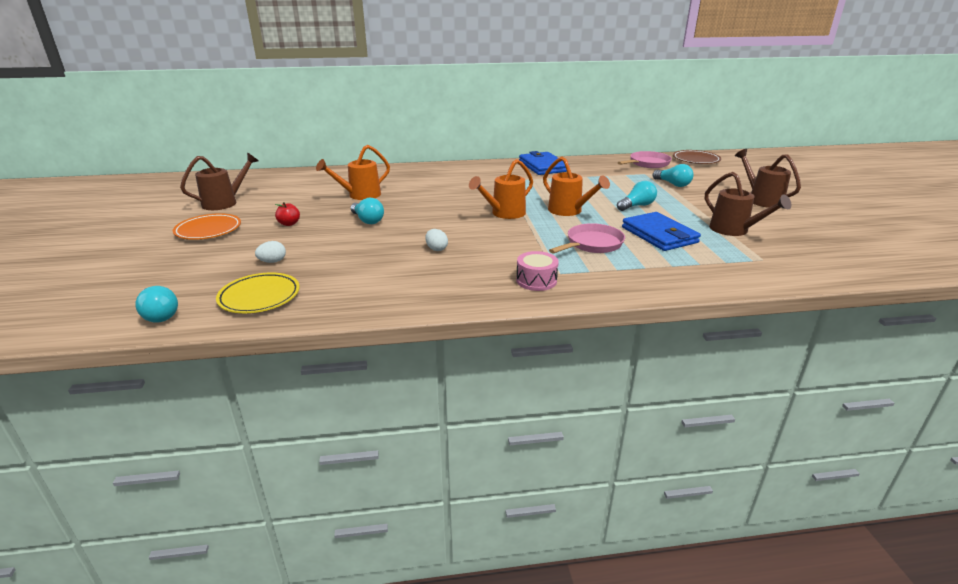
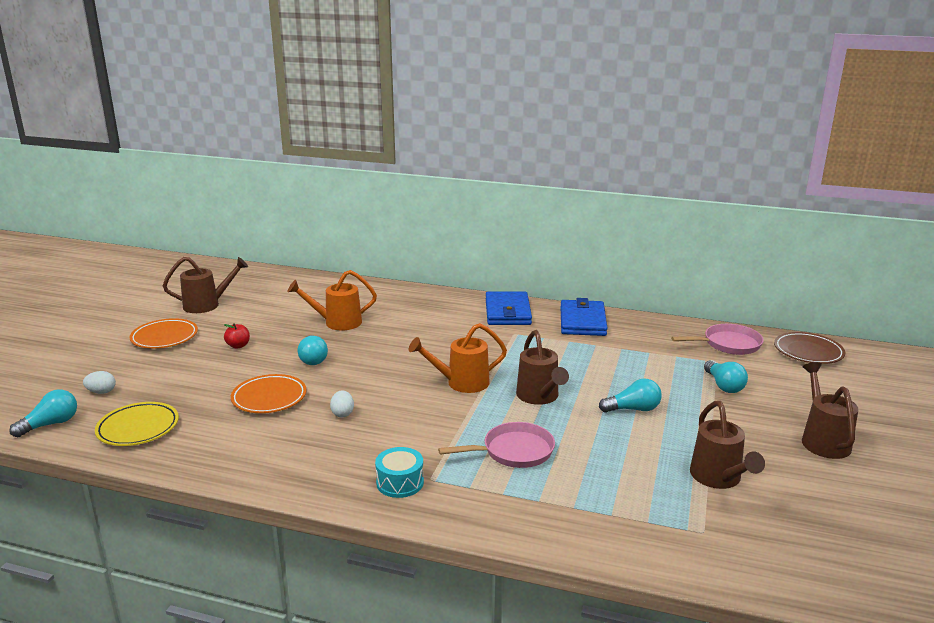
camera: 25 degrees right, 5 degrees down
turquoise light bulb [135,286,178,323] -> turquoise light bulb turned 120 degrees counterclockwise [9,389,77,437]
white egg [255,241,286,263] -> white egg moved to [83,371,116,394]
pink drum [516,251,559,291] -> turquoise drum [375,447,424,498]
orange watering can [543,157,610,216] -> brown watering can [516,330,569,405]
blue wallet [622,212,701,251] -> blue wallet moved to [486,291,532,325]
none -> orange plate [231,374,306,413]

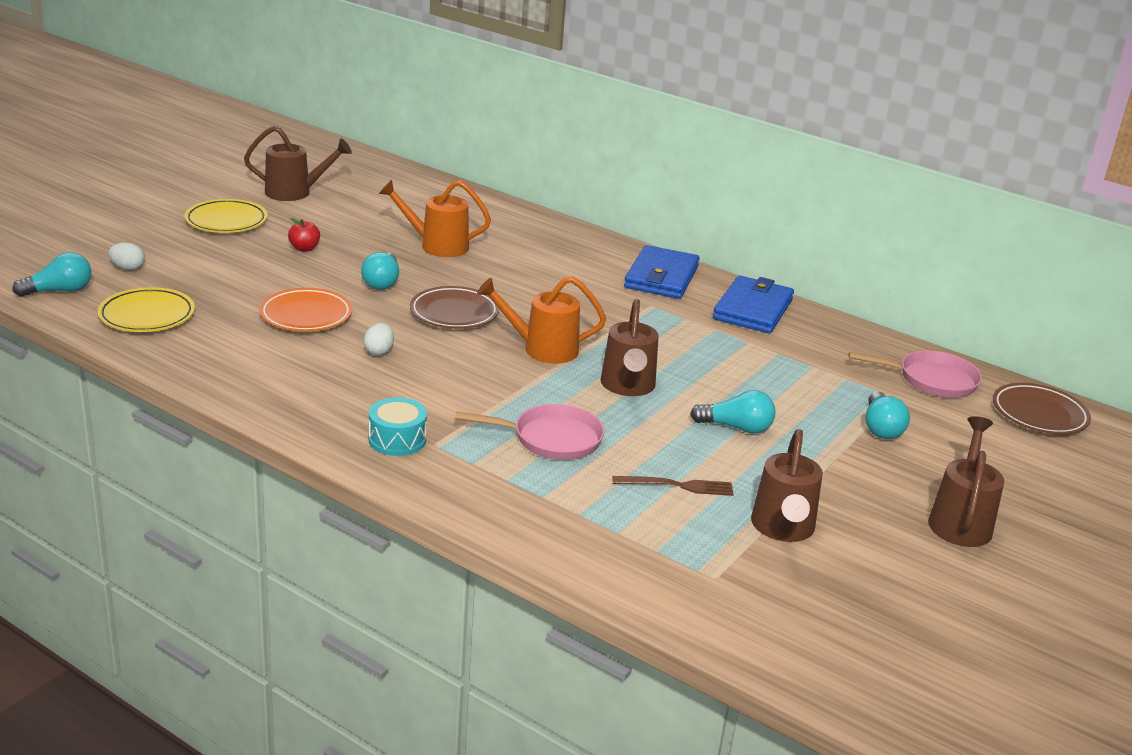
camera: 15 degrees right, 5 degrees up
orange plate [129,318,198,348] -> yellow plate [185,199,268,233]
none -> brown plate [410,286,499,329]
none -> brown fork [613,476,734,496]

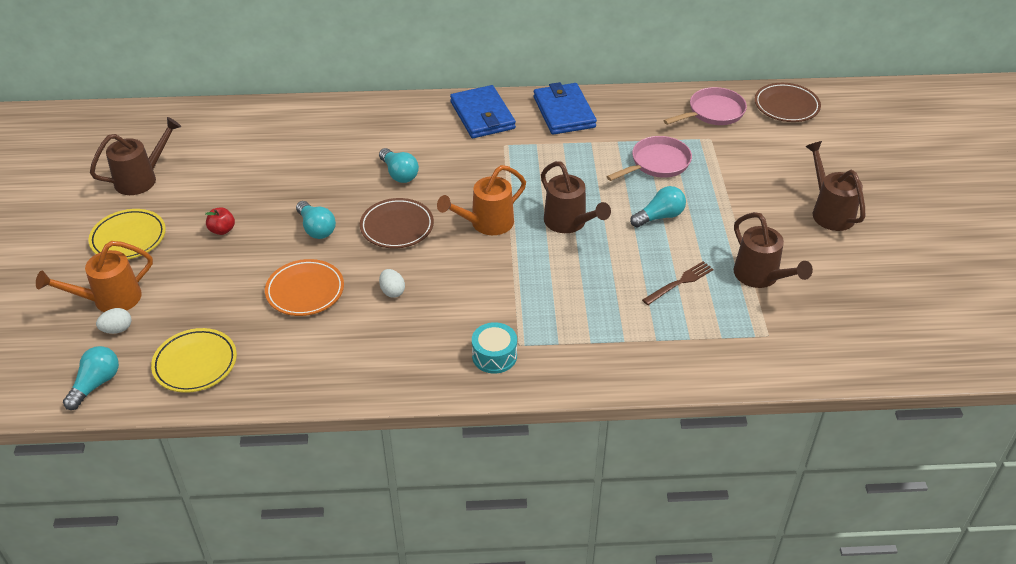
camera: 35 degrees left, 15 degrees up
orange watering can [379,180,491,257] -> orange watering can moved to [36,241,153,312]
pink pan [455,404,605,460] -> pink pan moved to [606,136,692,181]
turquoise light bulb [866,392,910,439] -> turquoise light bulb moved to [379,148,419,183]

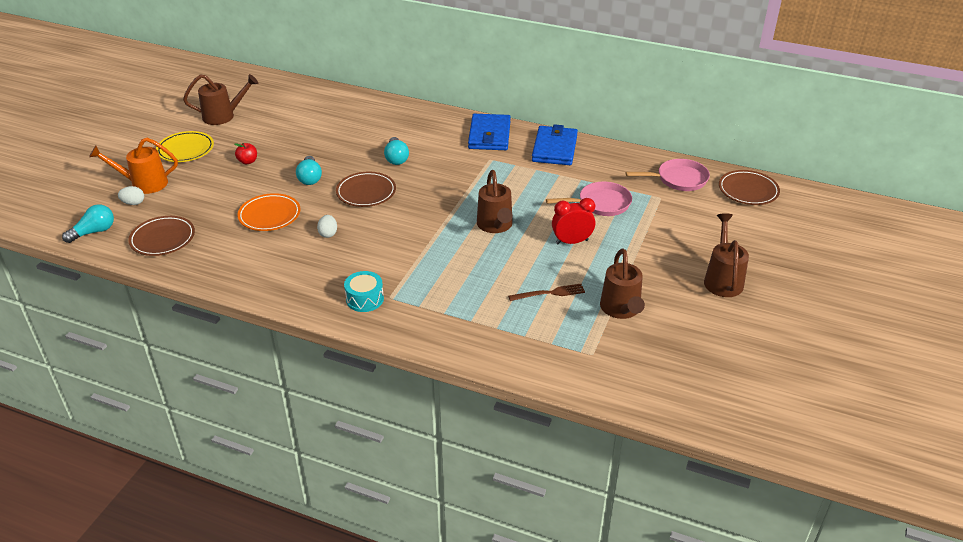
camera: 25 degrees right, 5 degrees down
yellow plate [151,328,237,393] -> brown plate [128,216,195,256]
orange watering can [437,165,526,235] -> none
turquoise light bulb [630,186,686,228] -> red clock [552,198,595,244]

